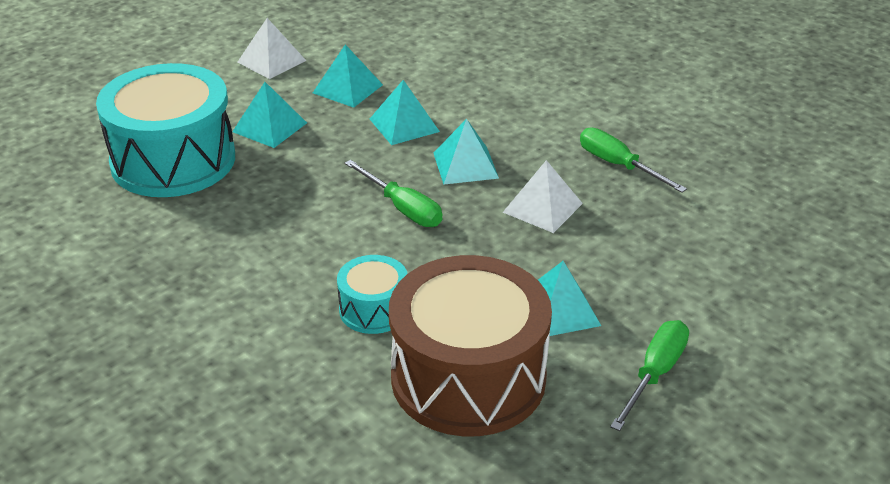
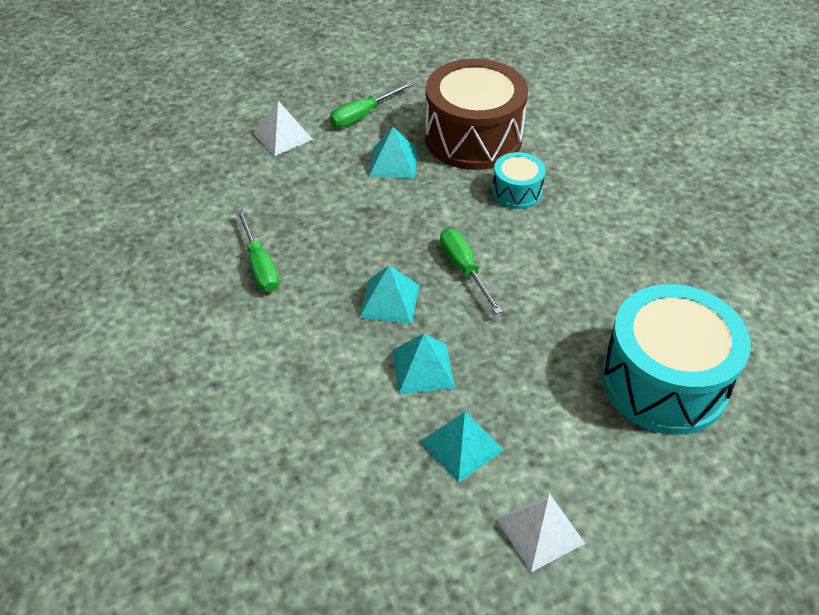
camera: 160 degrees left, 10 degrees up
turquoise pyramid [232,82,307,148] -> none
white pyramid [503,160,583,233] -> white pyramid moved to [253,101,313,156]

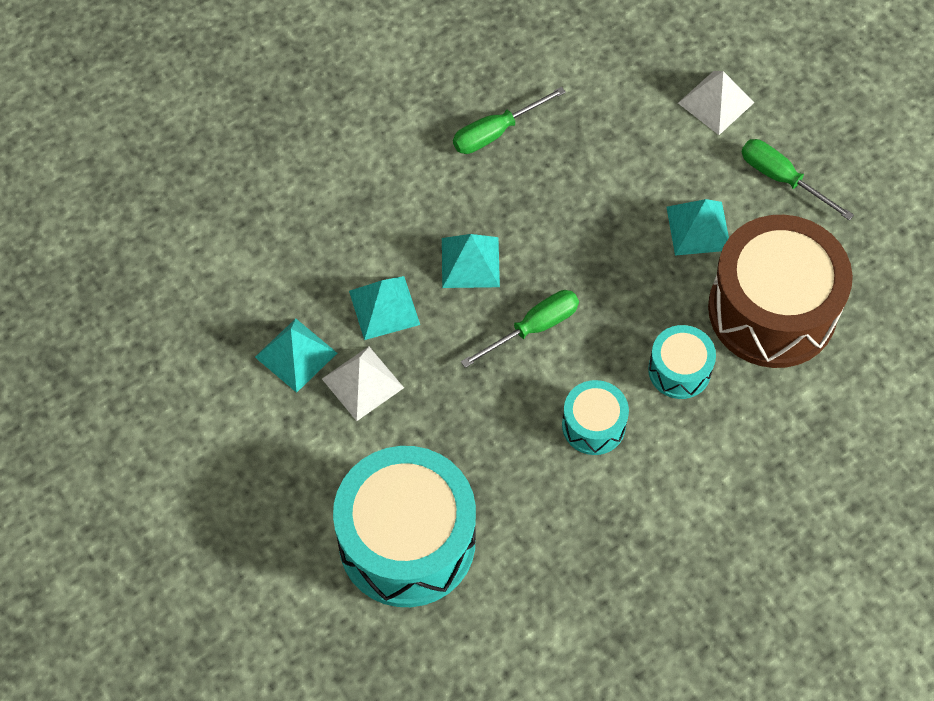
camera: 80 degrees right, 15 degrees up
white pyramid [496,493,585,572] -> white pyramid moved to [322,346,404,421]
none -> turquoise drum [562,380,629,455]

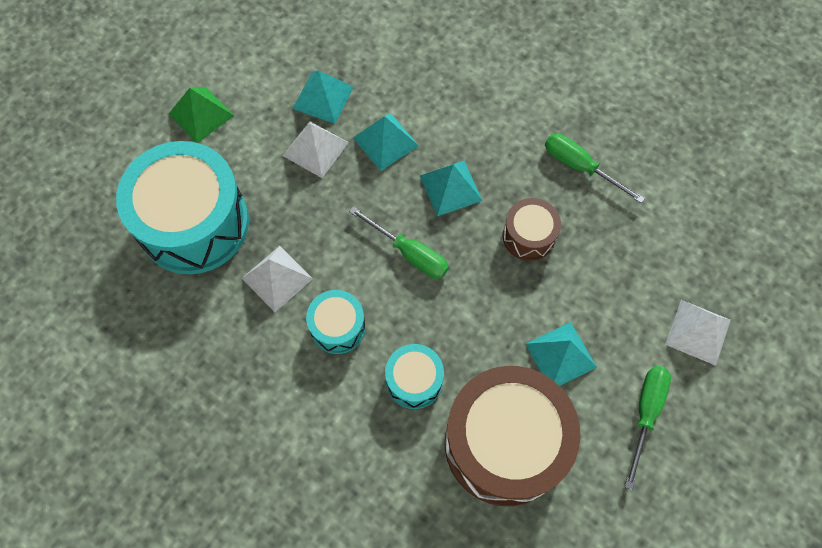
camera: 70 degrees right, 5 degrees up
none -> green pyramid [169,87,234,143]
none -> white pyramid [242,246,313,312]
none -> brown drum [503,198,561,261]

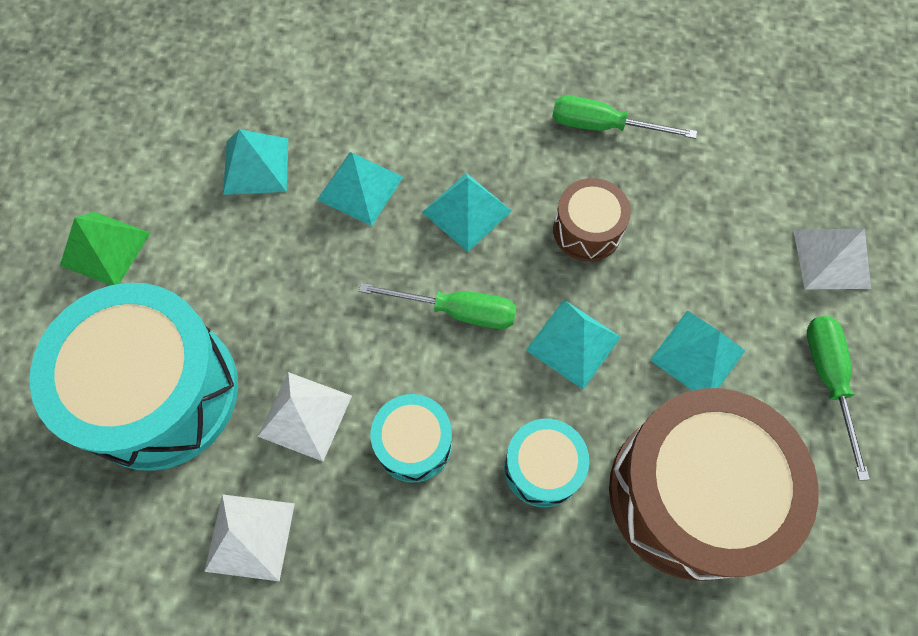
camera: 25 degrees left, 0 degrees up
white pyramid [283,121,349,178] -> white pyramid moved to [204,494,295,581]
none -> turquoise pyramid [526,300,621,390]

